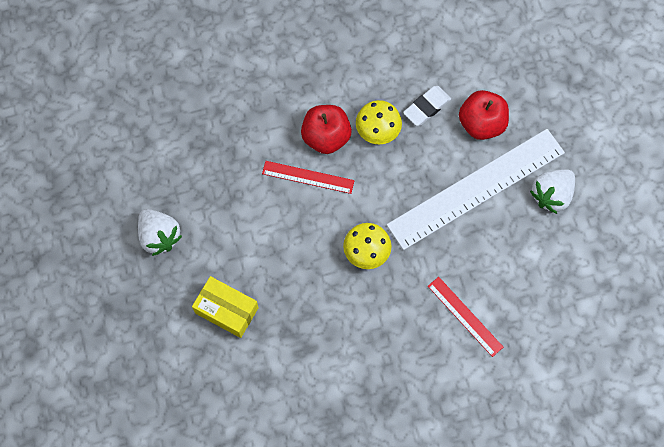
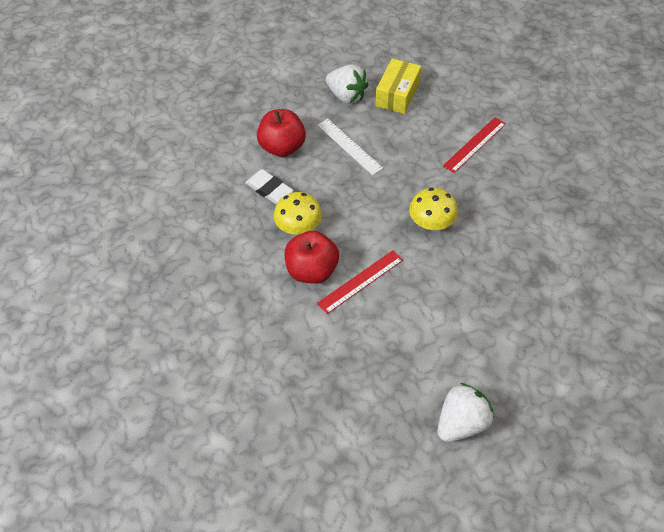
camera: 95 degrees left, 15 degrees down
yellow box [192,276,259,338] -> yellow box moved to [376,58,421,114]
red ruler [262,161,355,194] -> red ruler turned 45 degrees clockwise [317,250,403,314]
white ruler [387,129,565,250] -> white ruler [317,119,383,175], size x0.47

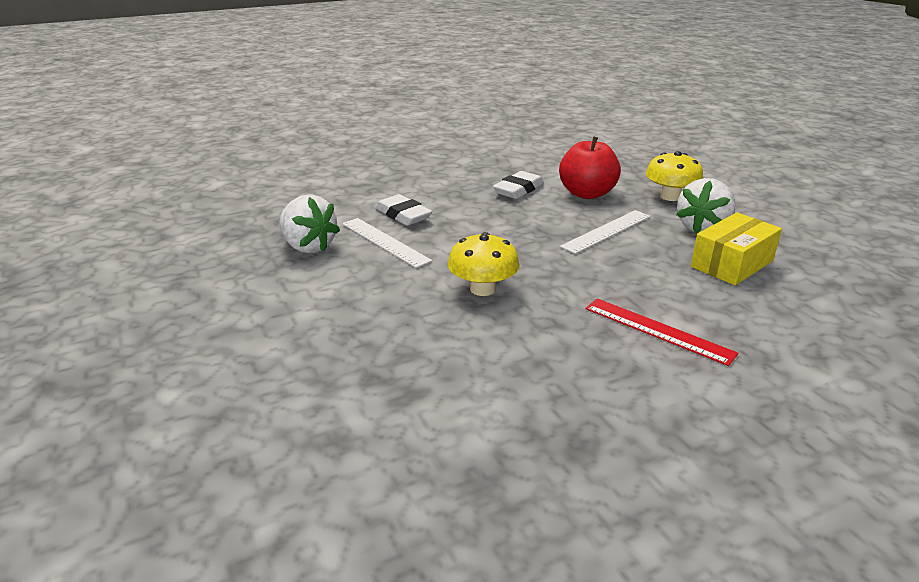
camera: 85 degrees right, 25 degrees down
yellow mushroom [274,192,322,235] -> yellow mushroom moved to [646,151,703,201]
red apple [285,231,339,284] -> white eraser [375,194,432,226]
red ruler [317,250,403,314] -> white ruler [342,218,432,268]
yellow box [376,58,421,114] -> yellow box turned 60 degrees counterclockwise [691,212,782,285]
white strawberry [437,383,494,442] -> white strawberry moved to [279,194,340,253]

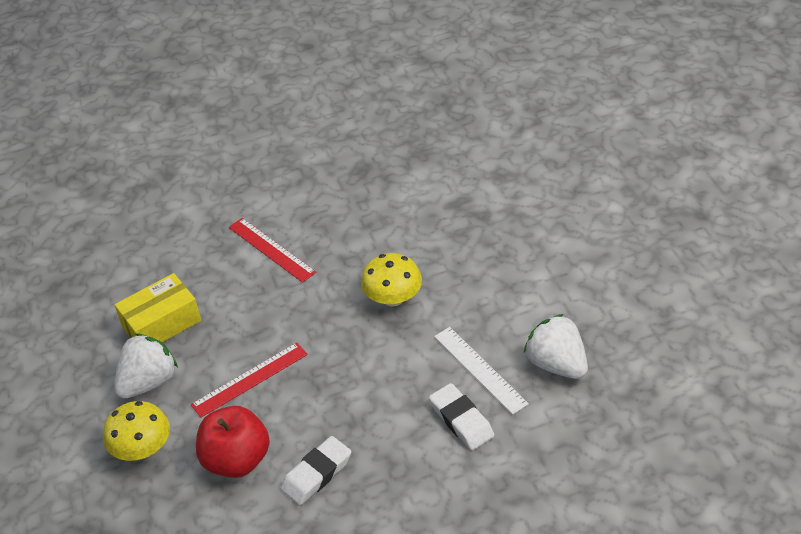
camera: 170 degrees left, 15 degrees up
white ruler [560,210,650,254] -> red ruler [191,343,308,418]

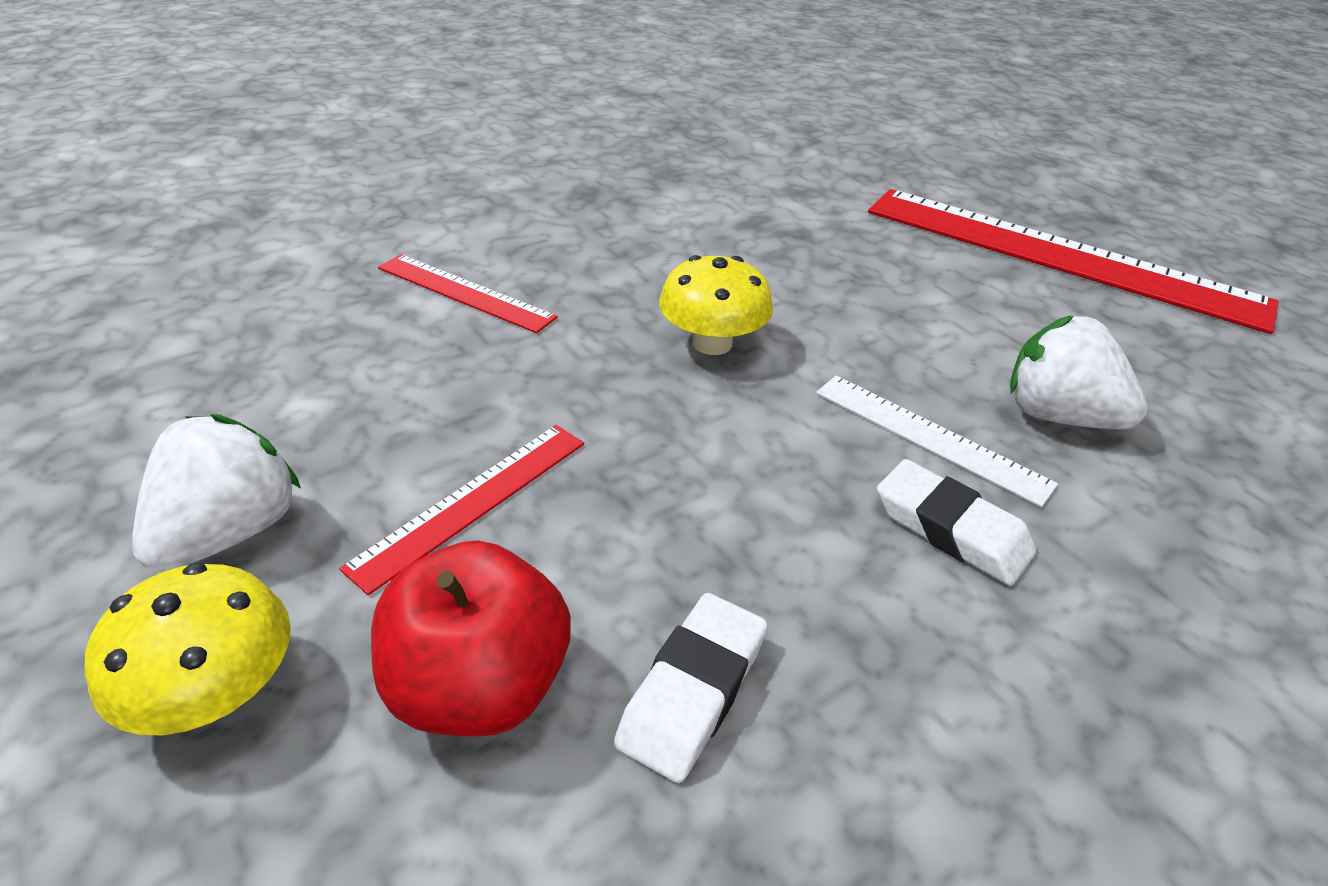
camera: 20 degrees left, 5 degrees down
yellow box [115,273,201,342] -> none
none -> red ruler [868,189,1279,334]

